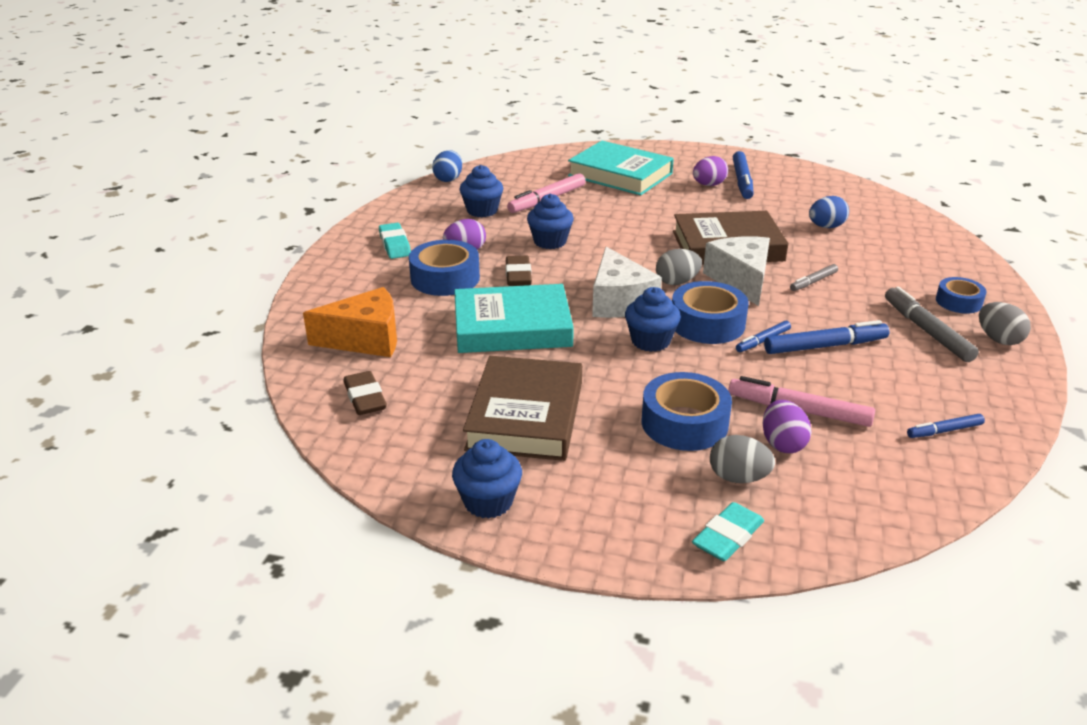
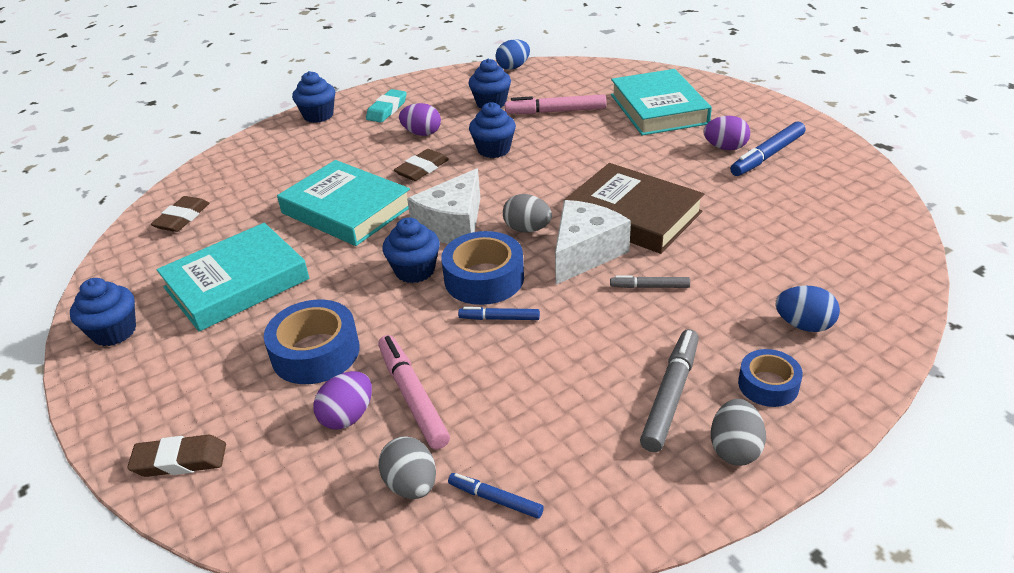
camera: 45 degrees right, 5 degrees up
orange cheese [303,287,397,357] -> none
blue tape [409,240,480,296] -> none
brown book [463,356,582,461] -> turquoise book [156,223,309,332]
turquoise eraser [692,502,764,561] -> brown eraser [127,435,226,477]
grey egg [710,435,775,483] -> grey egg moved to [378,436,436,499]
blue marker [764,320,890,354] -> none
blue egg [809,196,849,228] -> blue egg moved to [775,285,840,332]
none -> blue cupcake [292,71,335,123]

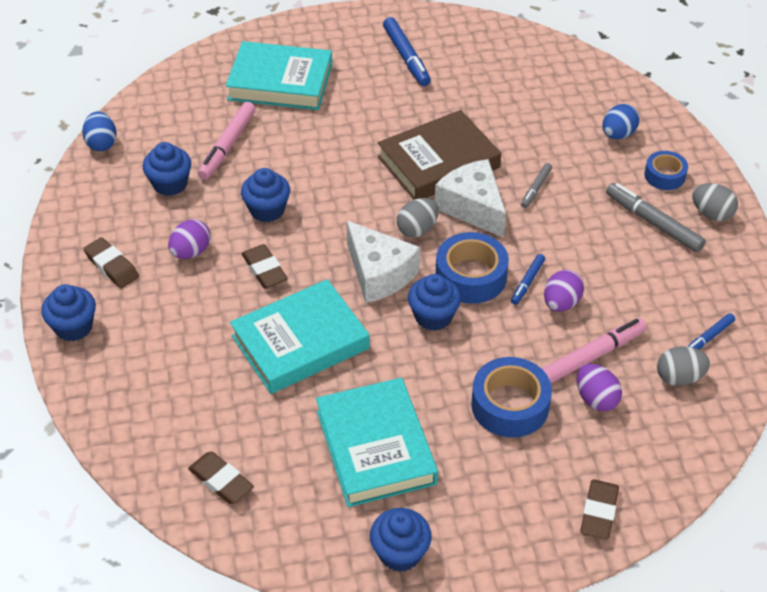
camera: 70 degrees left, 10 degrees up
turquoise eraser [366,89,407,123] -> brown eraser [83,237,139,288]
pink marker [378,335,450,449] -> pink marker turned 150 degrees clockwise [542,318,646,383]
purple egg [704,116,750,150] -> purple egg moved to [544,270,584,312]

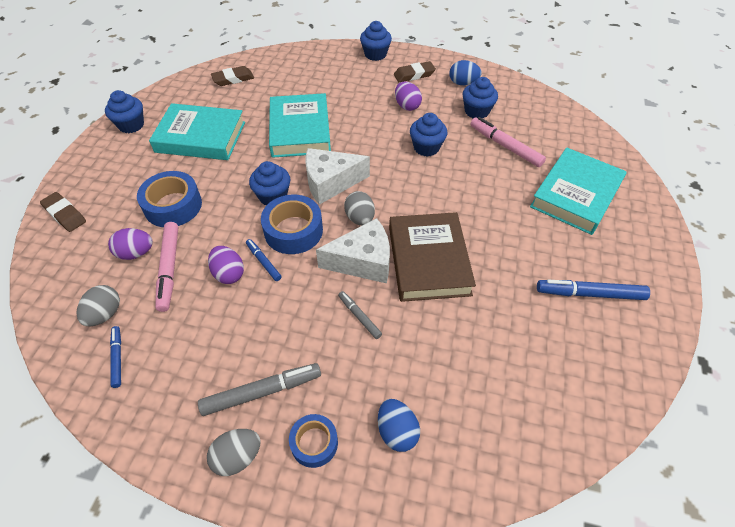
camera: 115 degrees right, 5 degrees up
blue egg [82,112,117,151] -> blue egg moved to [449,60,482,85]
brown eraser [242,244,288,288] -> none

